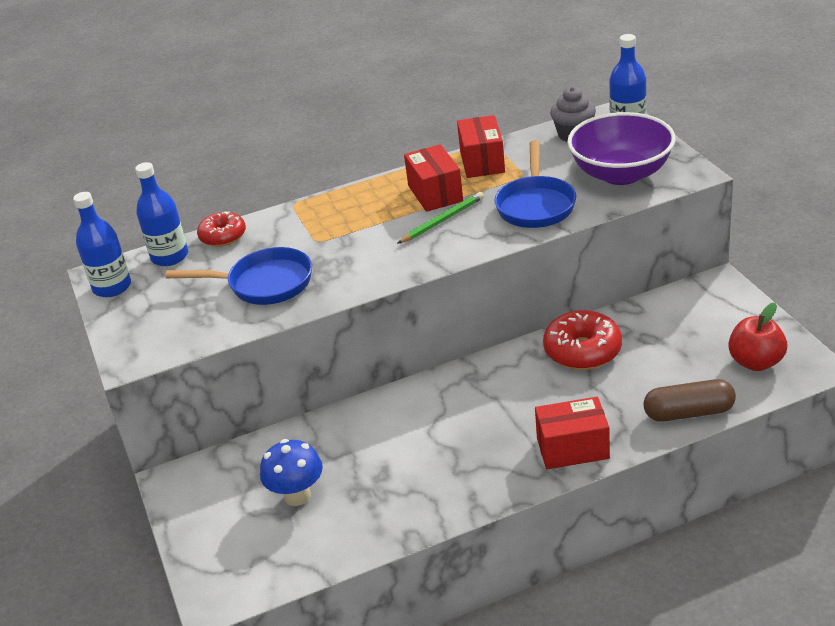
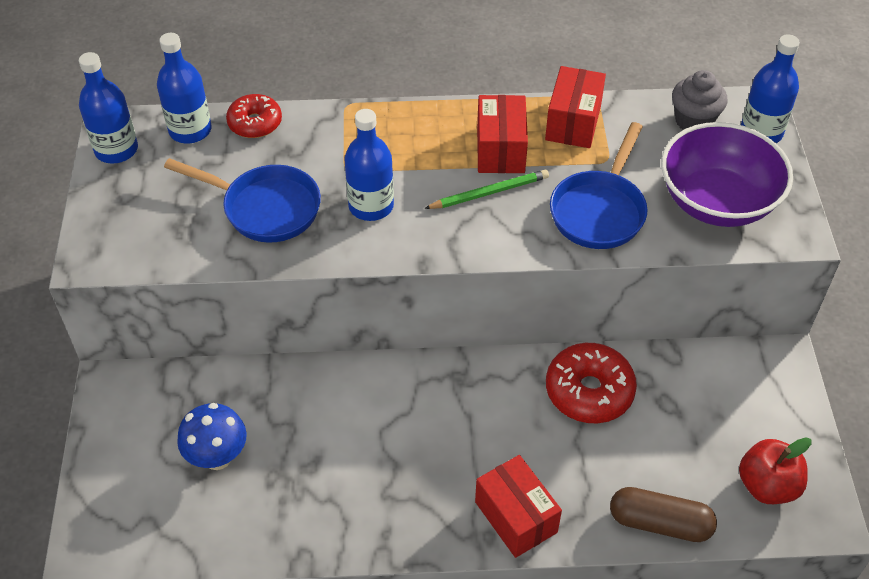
camera: 15 degrees right, 15 degrees up
red box [535,397,610,469] -> red box turned 45 degrees clockwise [475,455,562,558]
none -> blue bottle [344,109,394,221]

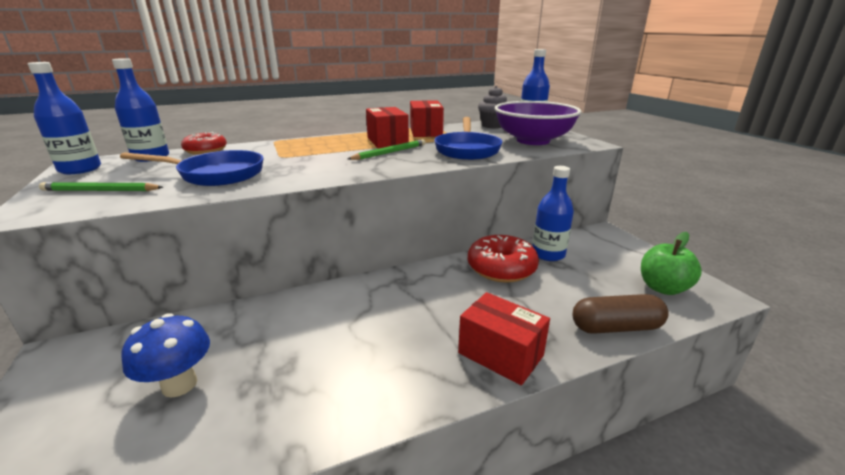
camera: 20 degrees left, 25 degrees down
blue bottle [344,109,394,221] -> blue bottle moved to [533,166,574,261]
red apple [739,437,811,504] -> green apple [641,232,702,295]
none -> green pencil [39,182,163,191]

